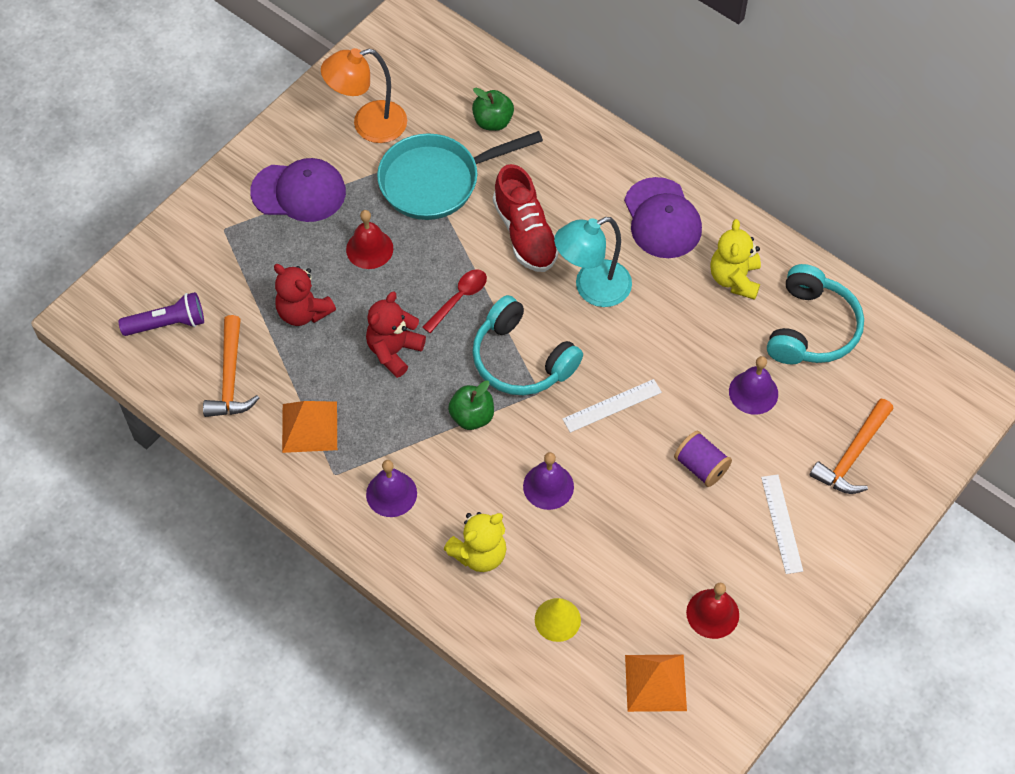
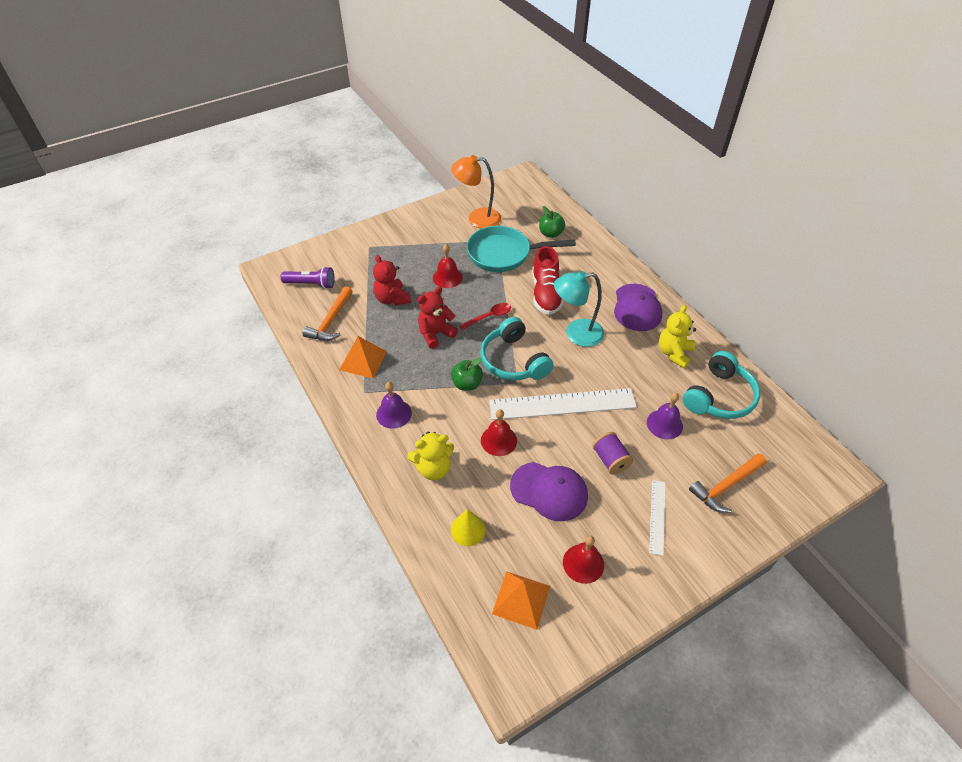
camera: 20 degrees right, 10 degrees down
purple cap [250,158,346,222] -> purple cap moved to [510,462,588,521]
purple bell [523,452,574,510] -> red bell [481,409,517,456]
white ruler [563,379,662,433] -> white ruler [489,388,637,420], size x1.99

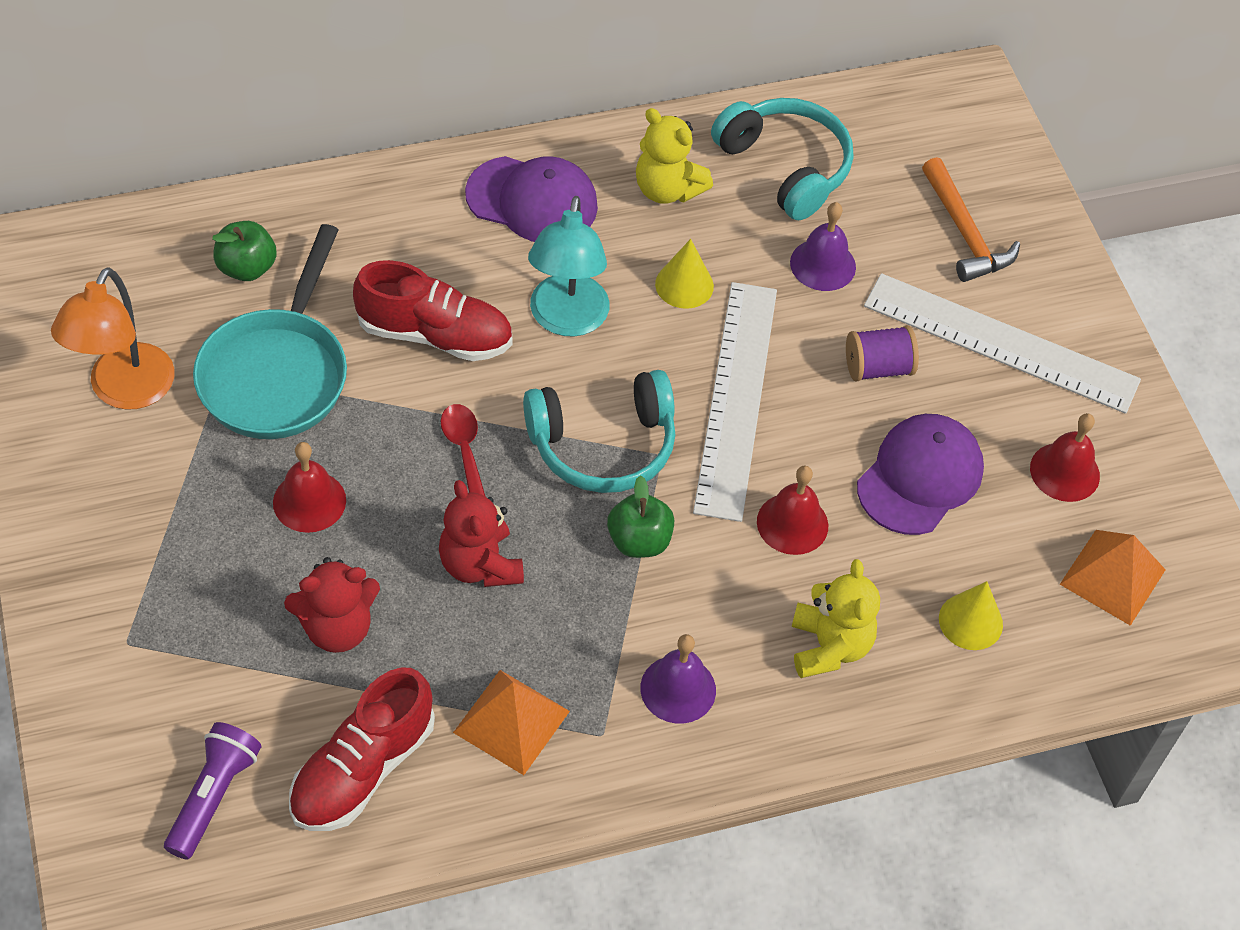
camera: 80 degrees left, 5 degrees up
orange hammer [303,286,353,341] -> red shoe [289,668,435,831]
white ruler [649,480,666,556] -> white ruler [864,273,1141,414], size x1.99
none -> yellow cone [655,239,714,309]

